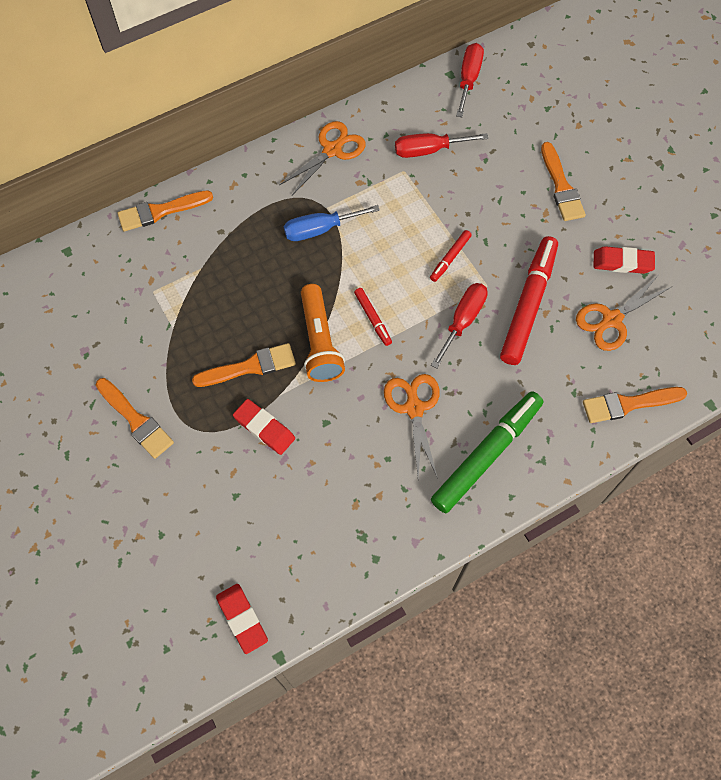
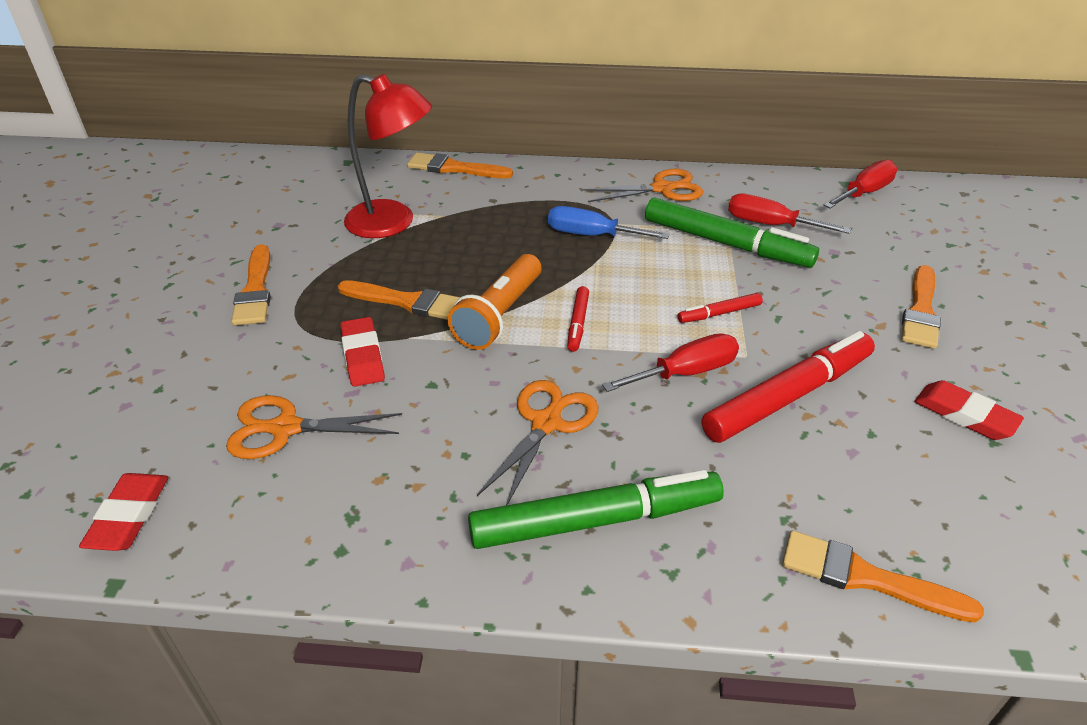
camera: 35 degrees right, 25 degrees down
orange scissors [576,276,671,351] -> orange scissors moved to [226,395,402,459]
none -> red lamp [344,74,432,238]
none -> green marker [645,198,819,268]

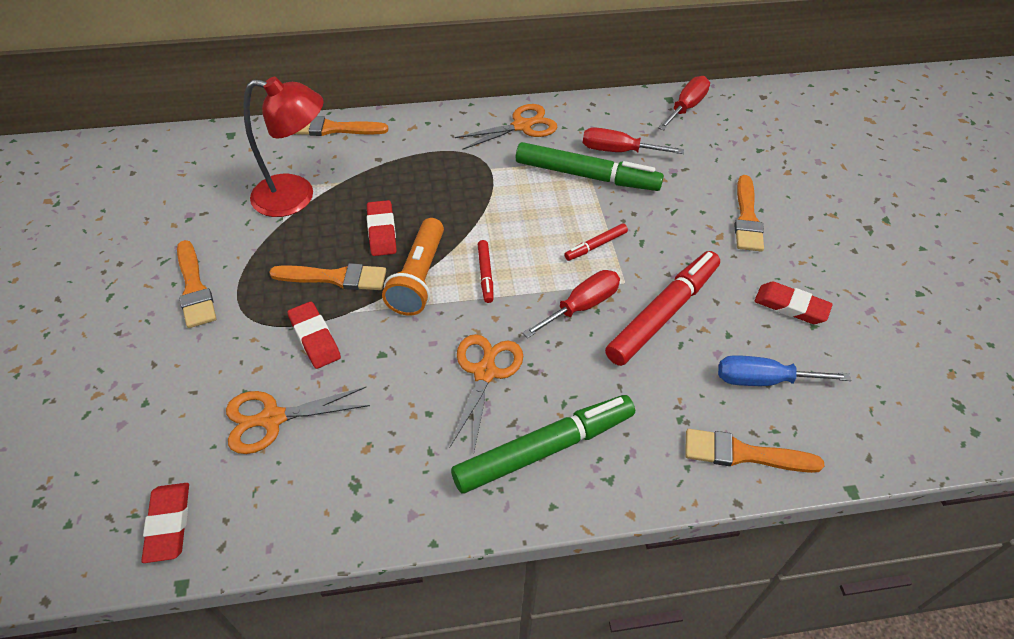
camera: 15 degrees left, 10 degrees up
blue screwdriver [548,206,670,239] -> blue screwdriver moved to [718,355,851,386]
none -> red eraser [367,200,397,256]

